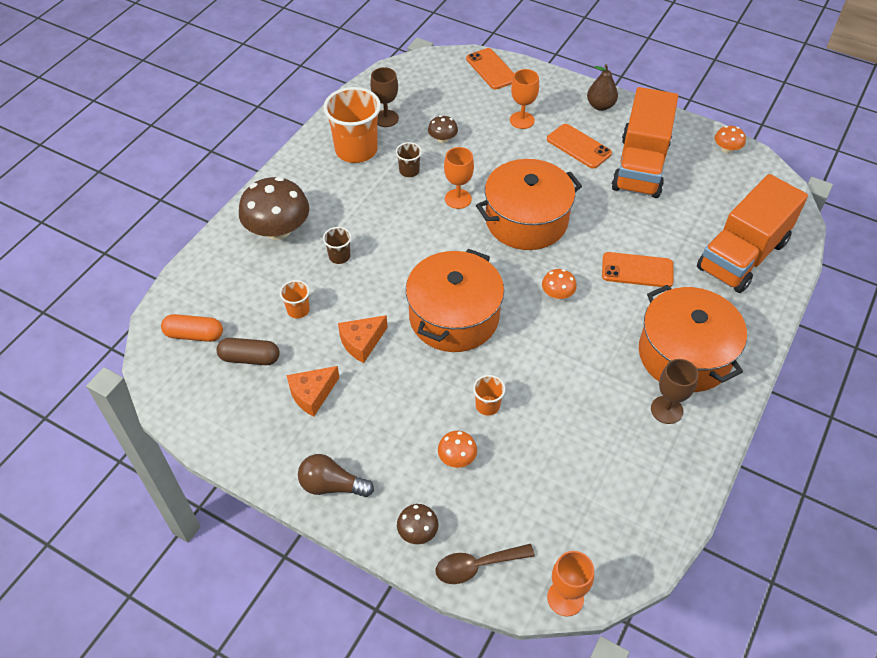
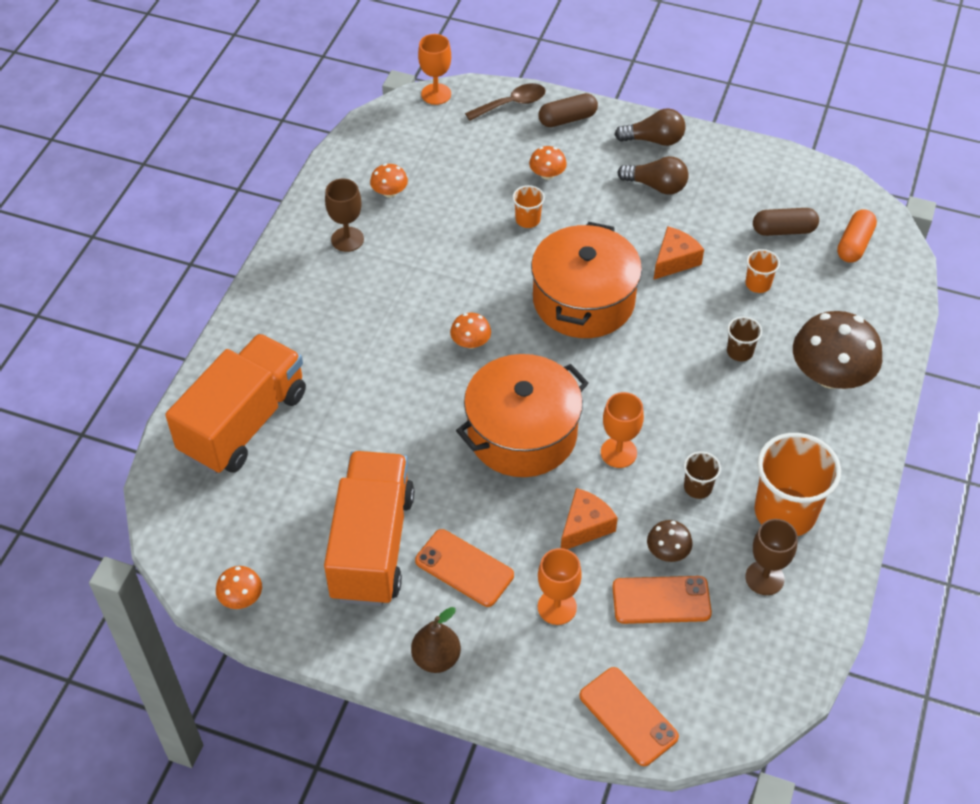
camera: 170 degrees right, 0 degrees up
orange capsule [161,314,223,342] -> orange capsule turned 60 degrees counterclockwise [837,209,877,263]
orange cheese [287,366,339,417] -> orange cheese moved to [561,488,618,549]
brown mushroom [397,504,439,544] -> brown capsule [538,93,598,127]
orange phone [602,252,674,287] -> orange phone moved to [612,576,712,624]
orange pot [639,285,747,392] -> none
none -> orange mushroom [370,164,408,198]
none -> brown light bulb [617,156,689,194]

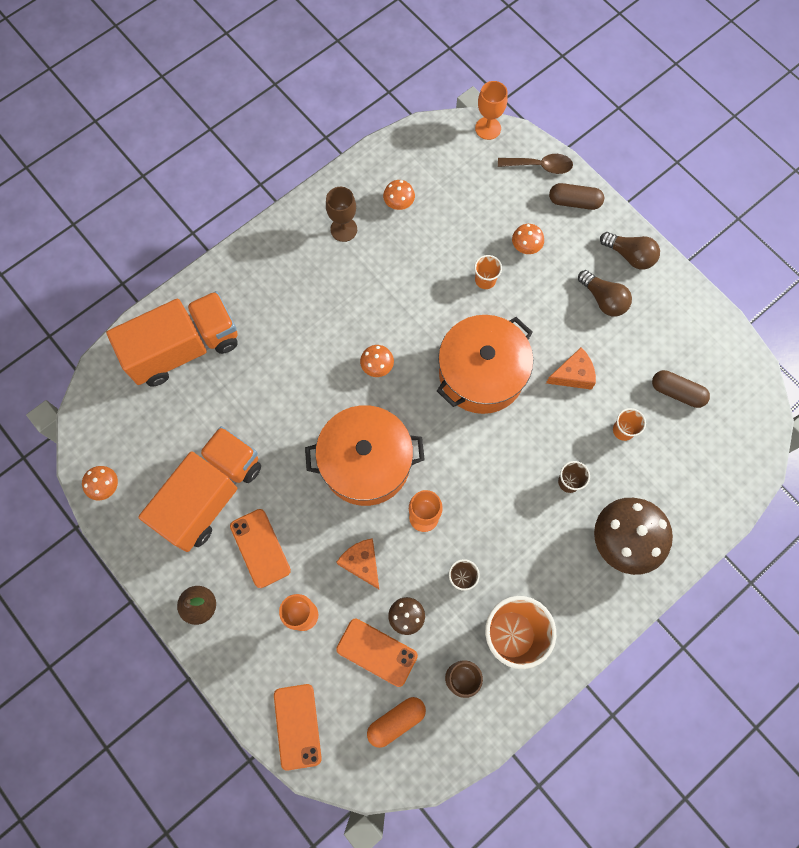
camera: 30 degrees right, 20 degrees up
orange cheese [561,488,618,549] -> orange cheese turned 105 degrees counterclockwise [336,538,379,589]
orange capsule [837,209,877,263] -> orange capsule moved to [367,697,426,748]

